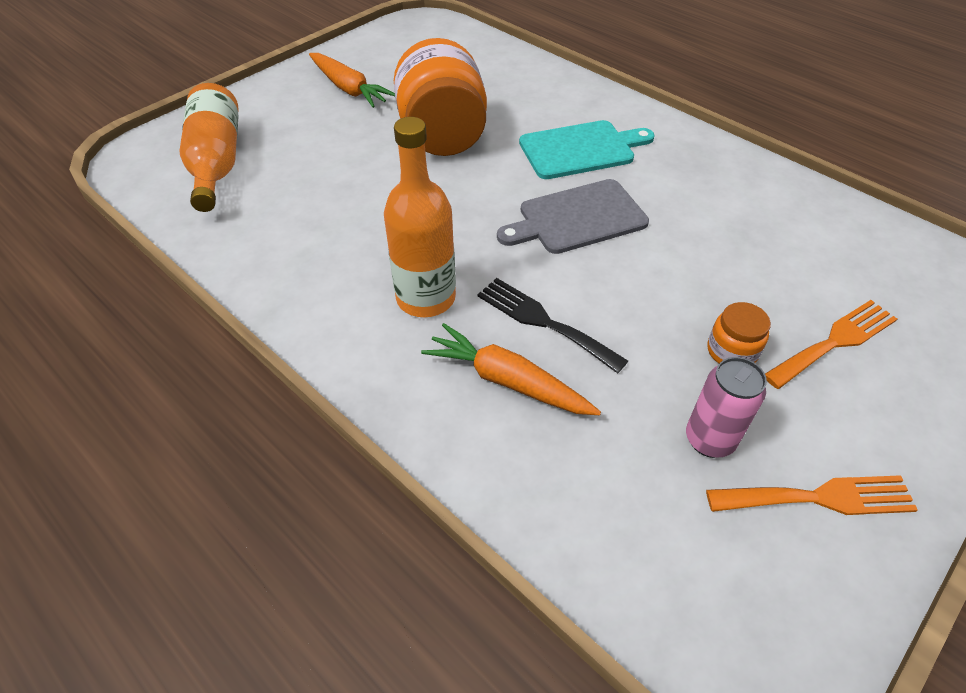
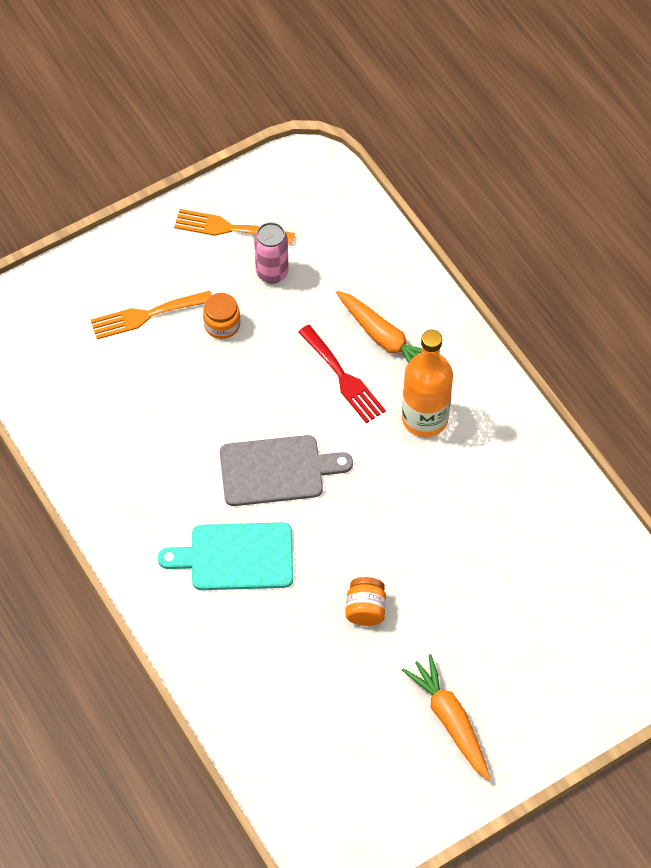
camera: 165 degrees left, 10 degrees up
orange bottle [179,83,238,212] -> none
orange jar [394,38,487,156] -> orange jar [345,577,386,626], size x0.45
black fork [477,278,628,373] -> red fork [298,325,386,423]

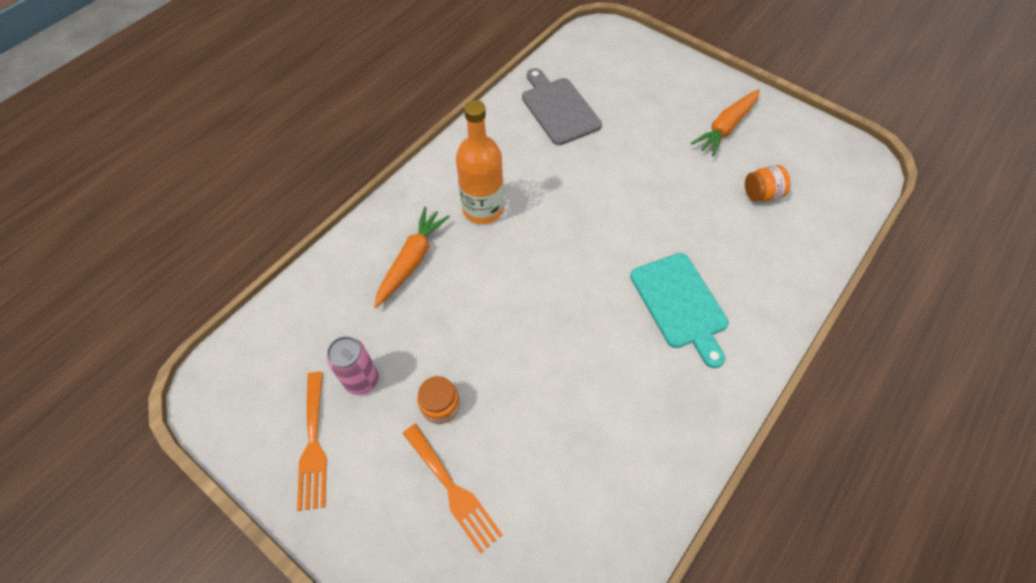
camera: 110 degrees left, 0 degrees up
grey cutting board [220,435,353,506] -> grey cutting board moved to [522,68,602,145]
red fork [298,325,386,423] -> none
orange jar [345,577,386,626] -> orange jar moved to [745,165,791,202]

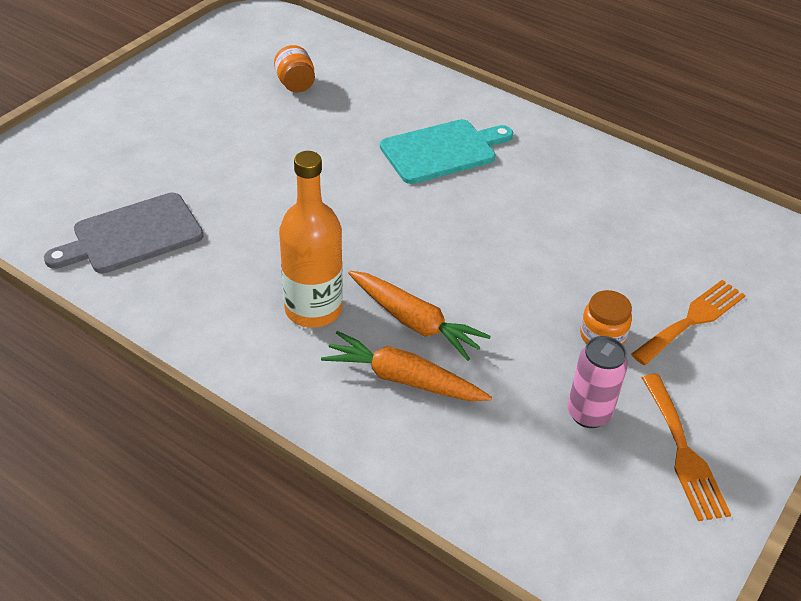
camera: 95 degrees left, 15 degrees down
orange fork [297,372,327,511] -> orange fork turned 90 degrees clockwise [641,374,731,521]
orange carrot [691,89,760,157] -> orange carrot moved to [348,271,491,361]

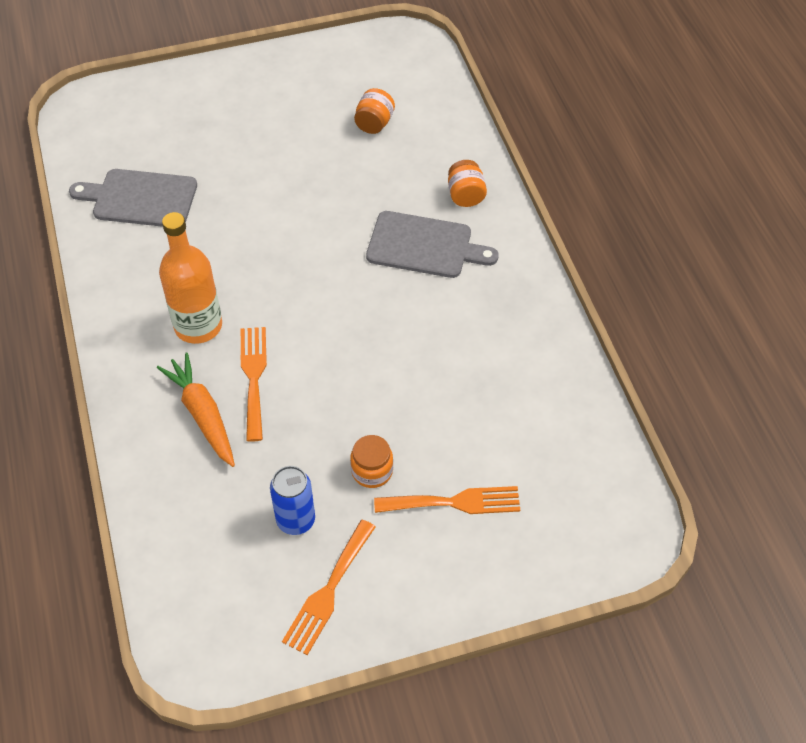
camera: 40 degrees right, 10 degrees up
orange carrot [348,271,491,361] -> orange fork [241,327,267,442]
turquoise cutting board [380,119,513,184] -> grey cutting board [366,211,498,278]
pink can [567,336,628,428] -> blue can [270,466,315,535]
none -> orange jar [448,160,487,207]

